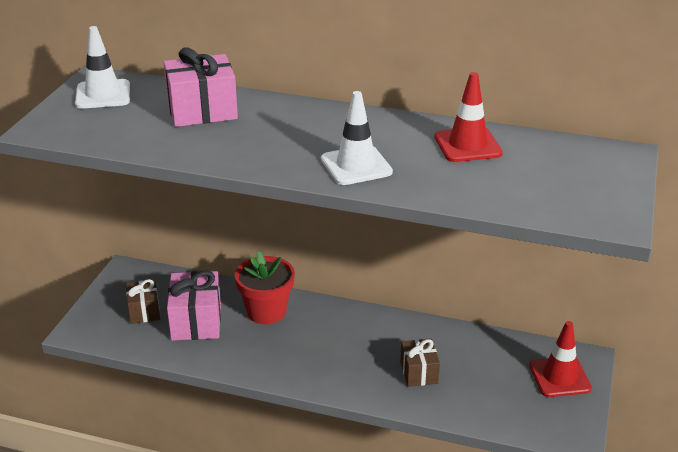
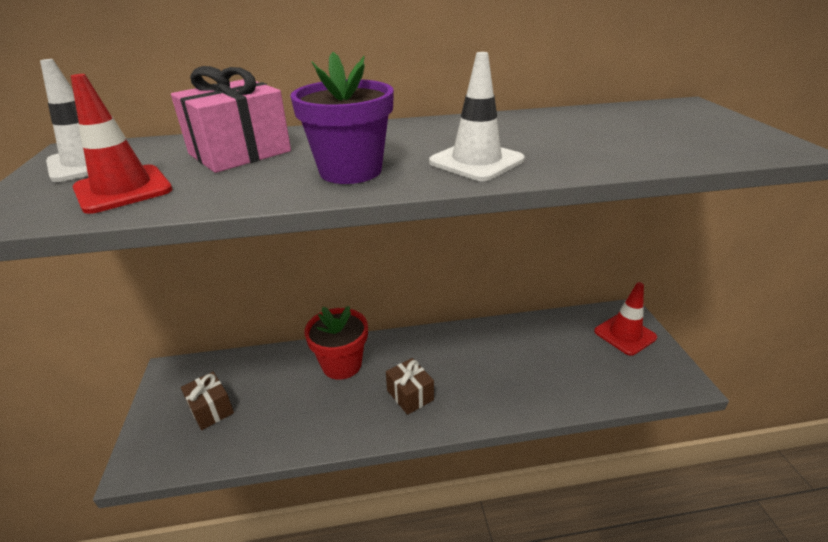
camera: 25 degrees left, 0 degrees up
pink gift [167,271,221,341] -> none
brown gift [400,338,440,387] -> brown gift moved to [386,358,434,415]
red traffic cone [434,72,503,162] -> red traffic cone moved to [71,74,173,214]
none -> purple flower pot [290,52,394,184]

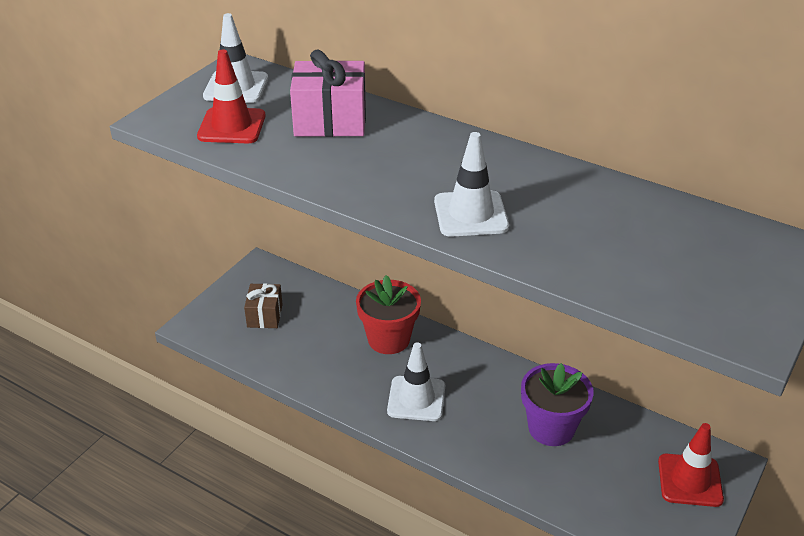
camera: 40 degrees right, 5 degrees up
purple flower pot [290,52,394,184] -> purple flower pot moved to [521,363,593,446]
brown gift [386,358,434,415] -> white traffic cone [387,342,445,421]

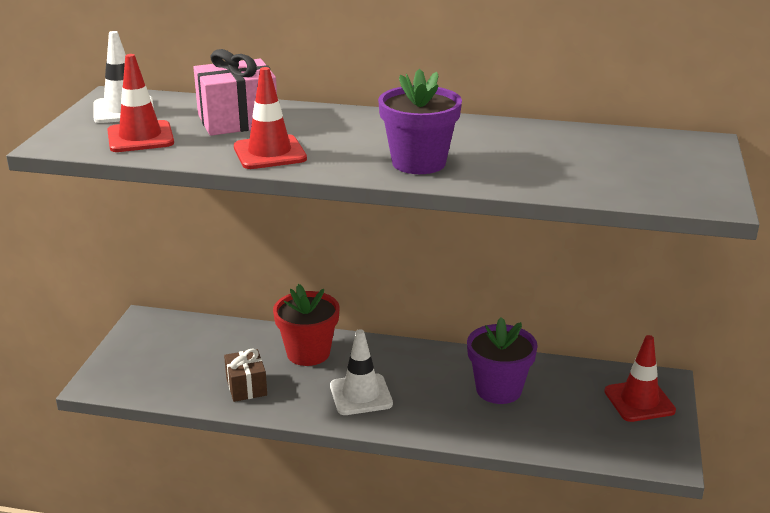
camera: 20 degrees left, 10 degrees down
brown gift [244,283,283,328] -> brown gift moved to [224,348,267,402]
white traffic cone [434,132,509,237] -> purple flower pot [378,68,462,174]
none -> red traffic cone [234,67,307,169]

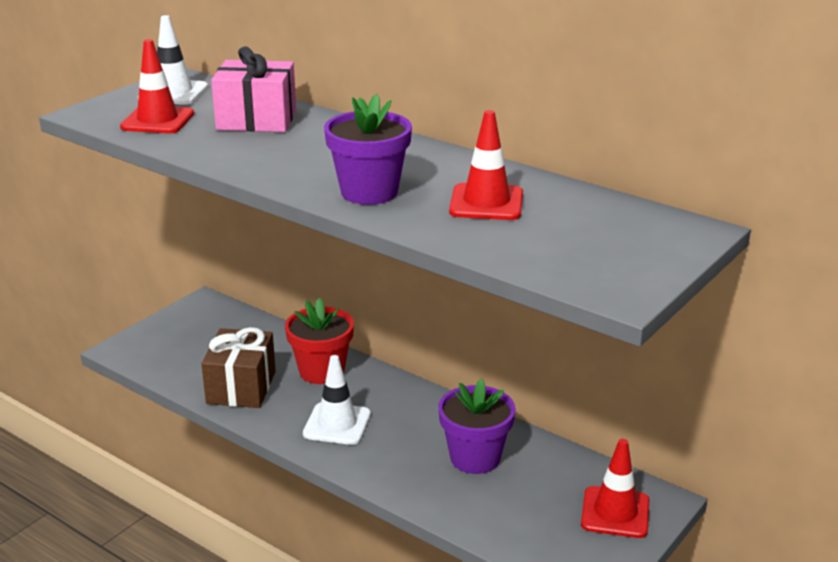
camera: 25 degrees right, 0 degrees up
brown gift [224,348,267,402] -> brown gift [201,327,276,408], size x1.60
red traffic cone [234,67,307,169] -> red traffic cone moved to [449,110,523,220]

